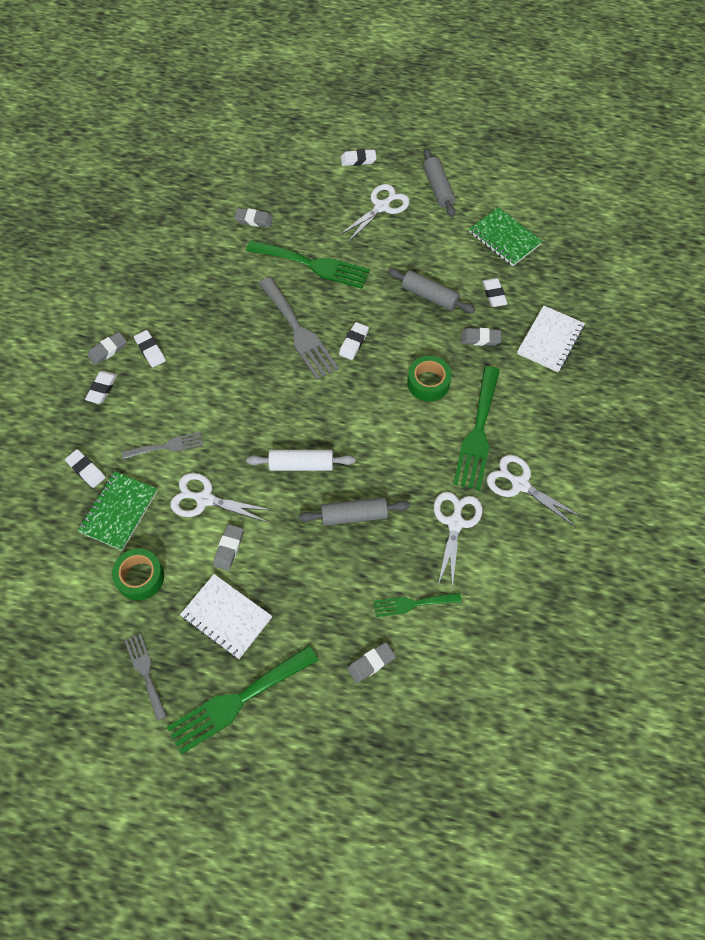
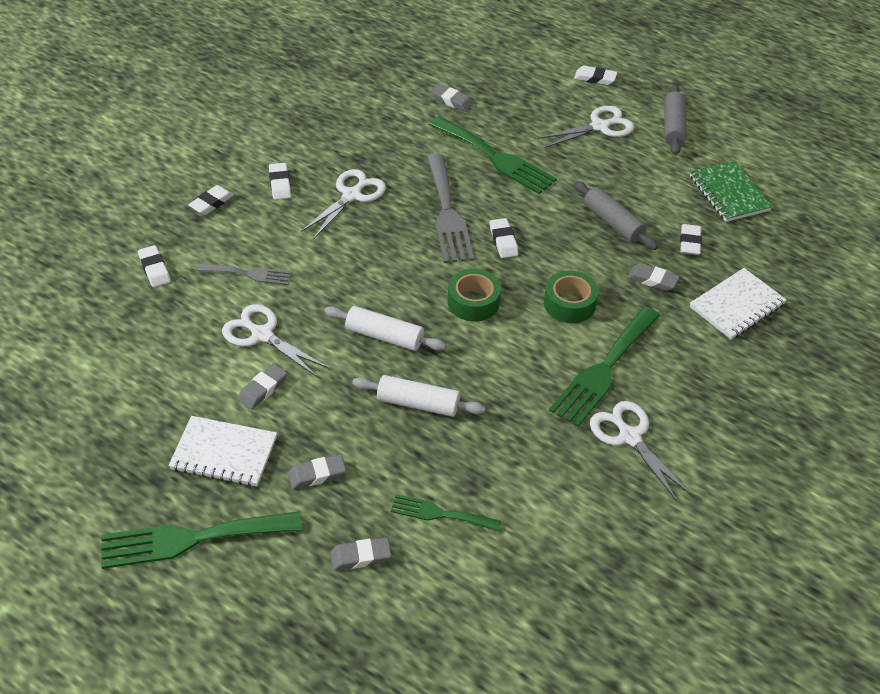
camera: 20 degrees right, 15 degrees down
green notebook [78,471,157,551] -> none
grey eraser [87,332,127,365] -> grey eraser moved to [288,455,346,489]
green tape [112,549,164,600] -> green tape moved to [448,269,501,322]
grey fork [125,633,167,721] -> none
white notebook [180,574,272,659] -> white notebook turned 45 degrees counterclockwise [168,416,277,487]
grey rolling pin [299,497,410,526] -> white rolling pin [352,375,486,417]
white eraser [339,322,369,360] -> white eraser turned 60 degrees counterclockwise [490,218,518,258]
white scissors [434,492,482,588] -> white scissors moved to [301,169,386,239]

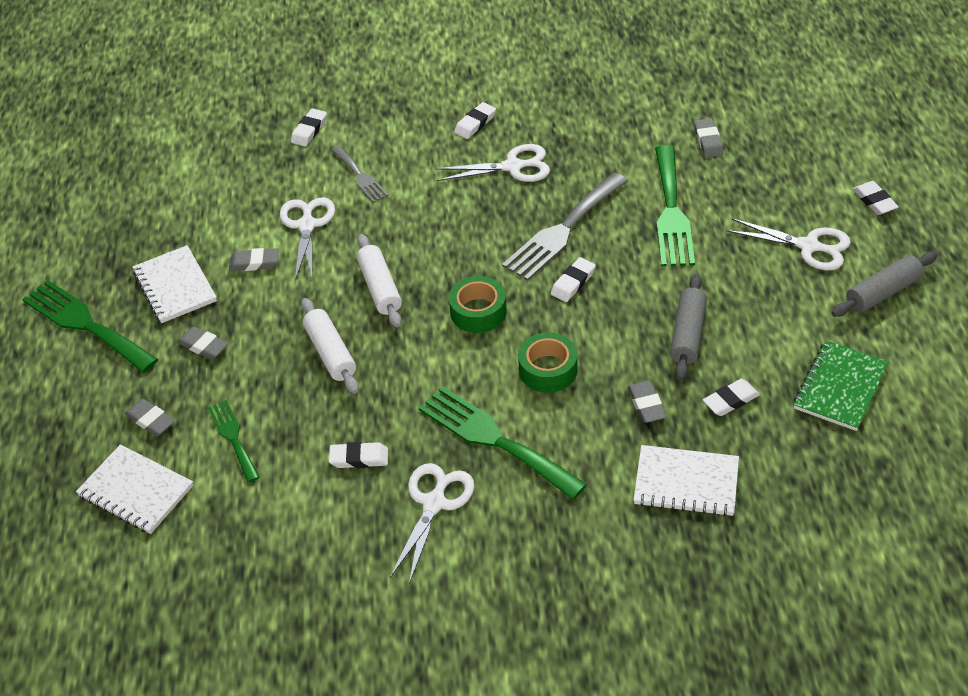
camera: 55 degrees right, 0 degrees up
white eraser [188,185,234,215] -> white eraser moved to [329,442,388,468]
green fork [549,306,660,427] -> green fork turned 45 degrees clockwise [419,386,587,500]
none -> white notebook [76,444,193,534]

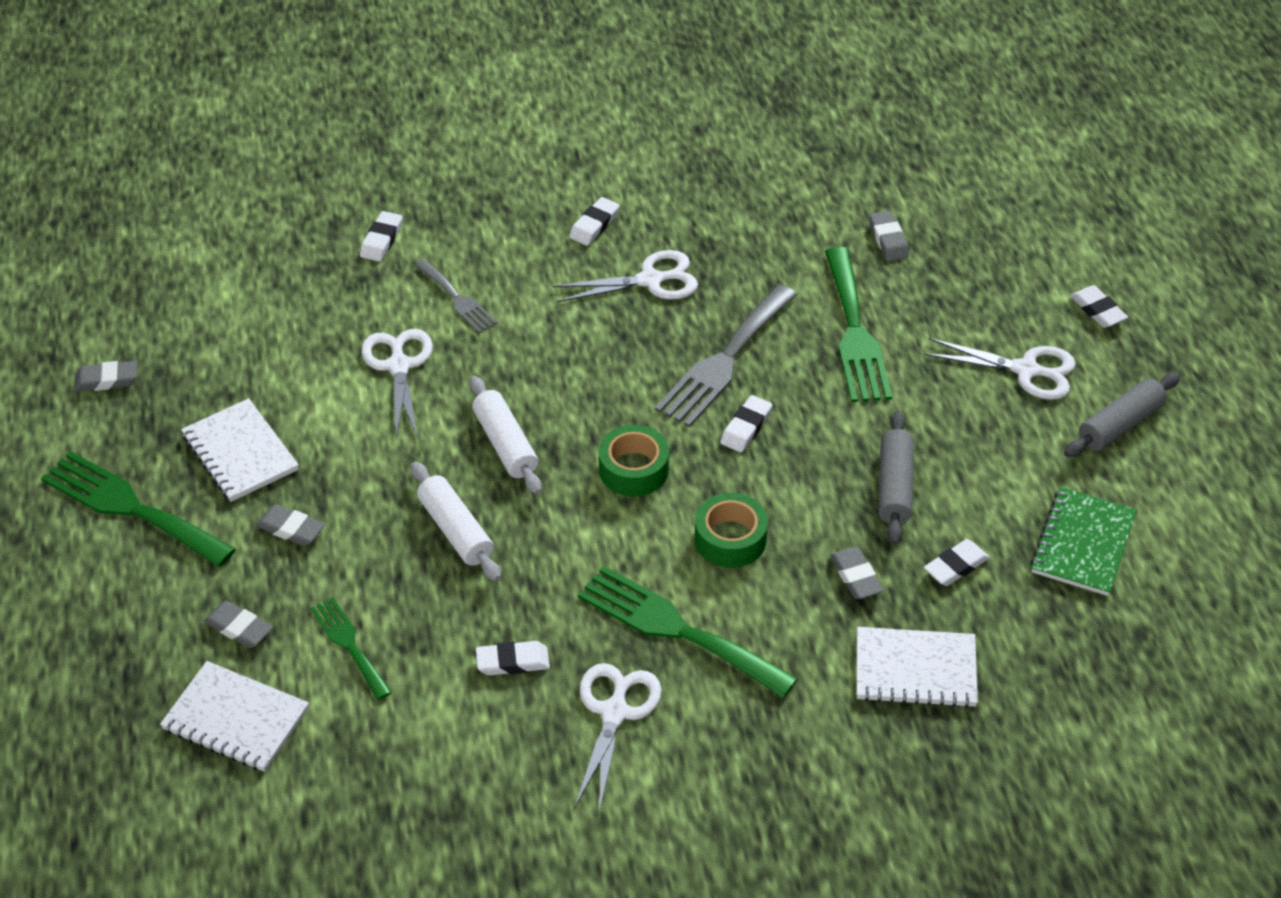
camera: 10 degrees left, 0 degrees up
grey eraser [229,248,279,271] -> grey eraser moved to [74,361,137,392]

